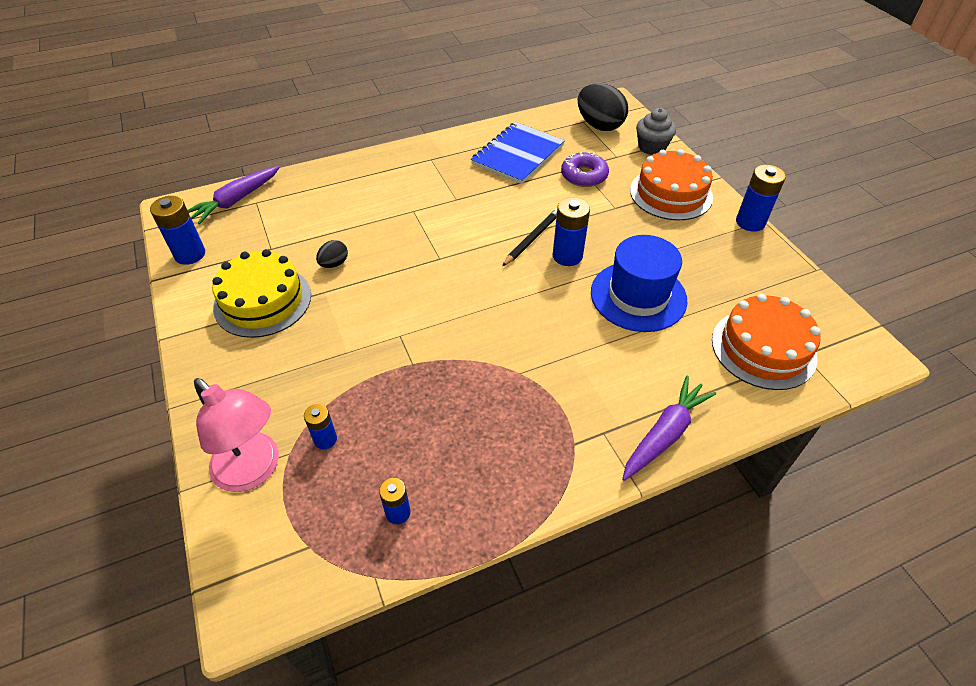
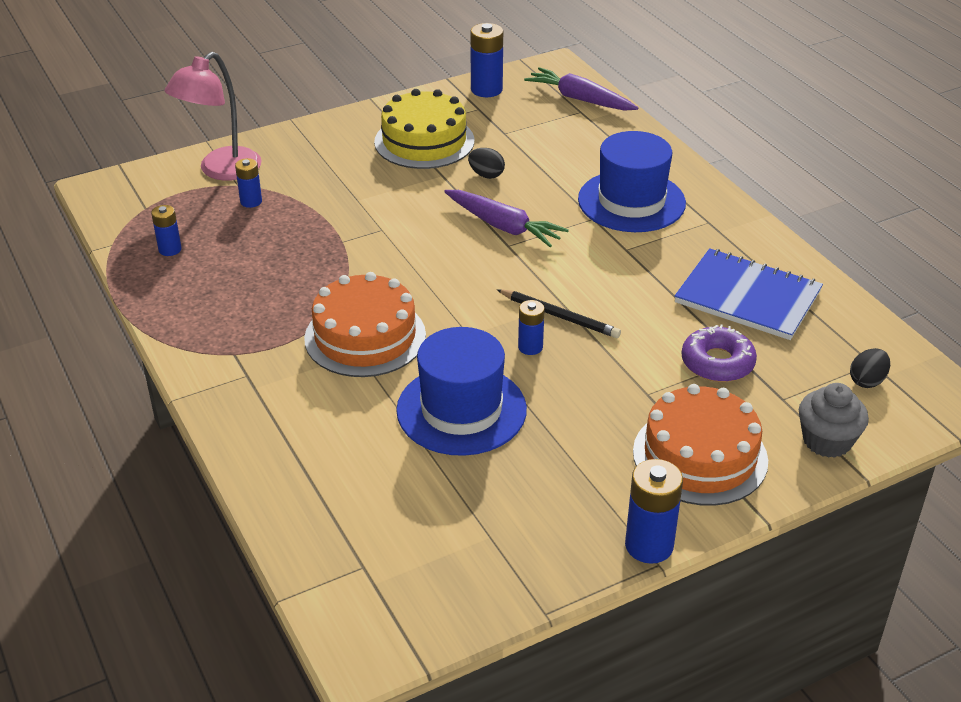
camera: 85 degrees right, 10 degrees down
blue battery [553,197,590,266] -> blue battery [518,300,545,355], size x0.60
black egg [578,83,628,131] -> black egg [850,348,890,388], size x0.50
purple carrot [622,376,716,481] -> purple carrot moved to [444,190,569,247]
orange cake [712,294,821,390] -> orange cake moved to [304,272,426,377]
none -> blue hat [578,131,686,232]

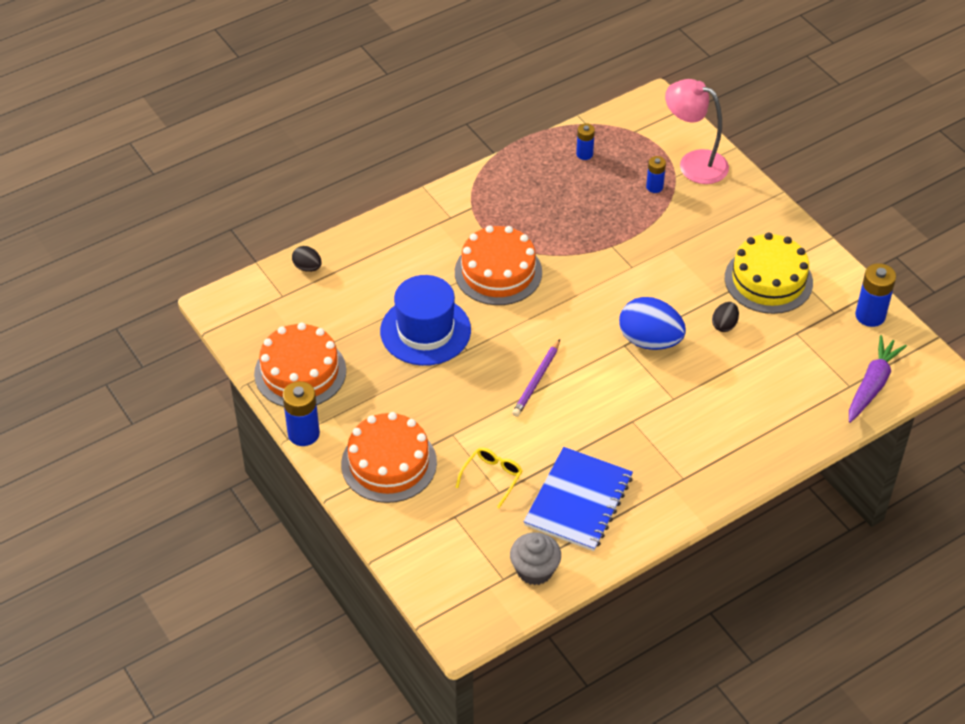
camera: 85 degrees right, 10 degrees up
purple carrot [444,190,569,247] -> blue egg [619,297,686,350]
black pencil [497,289,621,338] -> purple pencil [512,339,560,417]
blue battery [518,300,545,355] -> none
blue hat [578,131,686,232] -> none
purple donut [681,325,757,382] -> yellow glasses [455,447,522,508]
grey cupcake [799,383,869,458] -> grey cupcake moved to [510,532,561,585]
black egg [850,348,890,388] -> black egg moved to [292,246,322,272]
none -> orange cake [254,323,346,407]

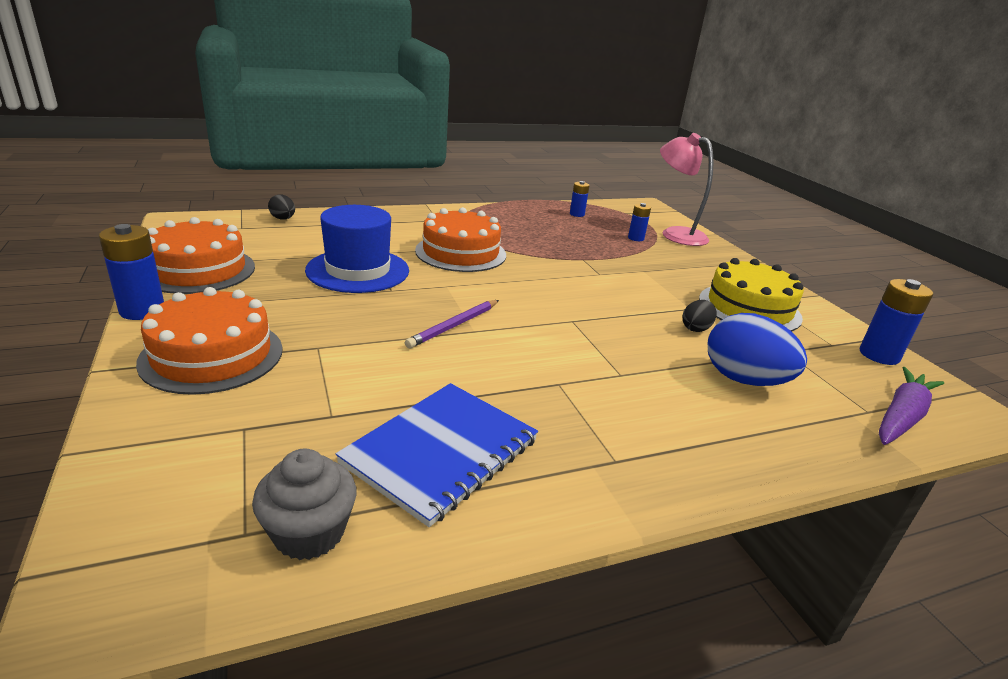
camera: 10 degrees right, 20 degrees down
yellow glasses [455,447,522,508] -> none
blue egg [619,297,686,350] -> blue egg moved to [708,313,807,386]

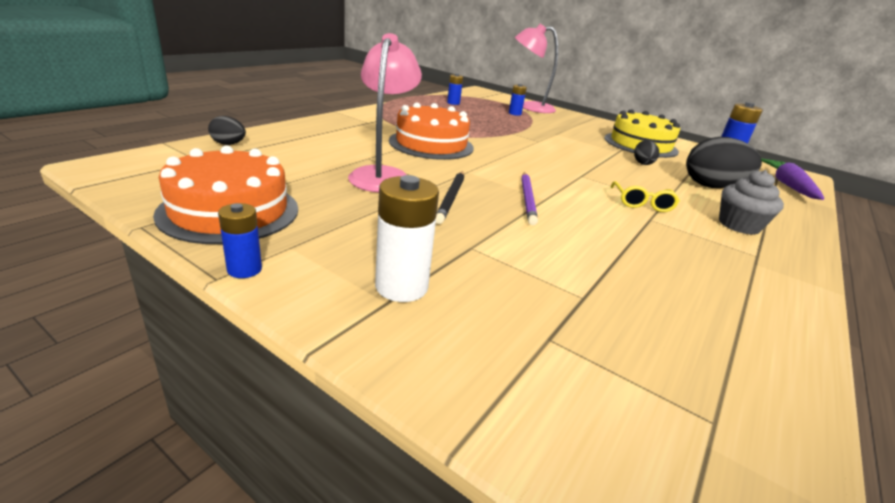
camera: 35 degrees left, 0 degrees up
blue battery [99,224,164,320] -> blue battery [218,203,262,278], size x0.60
orange cake [136,287,283,395] -> white battery [375,175,439,302]
grey cupcake [252,449,357,560] -> grey cupcake moved to [719,170,784,235]
blue hat [305,205,409,293] -> pink lamp [348,33,422,192]
blue notebook [335,383,538,527] -> none
blue egg [708,313,807,386] -> black egg [686,137,762,188]
none -> black pencil [435,171,464,224]
none -> yellow glasses [611,181,680,212]

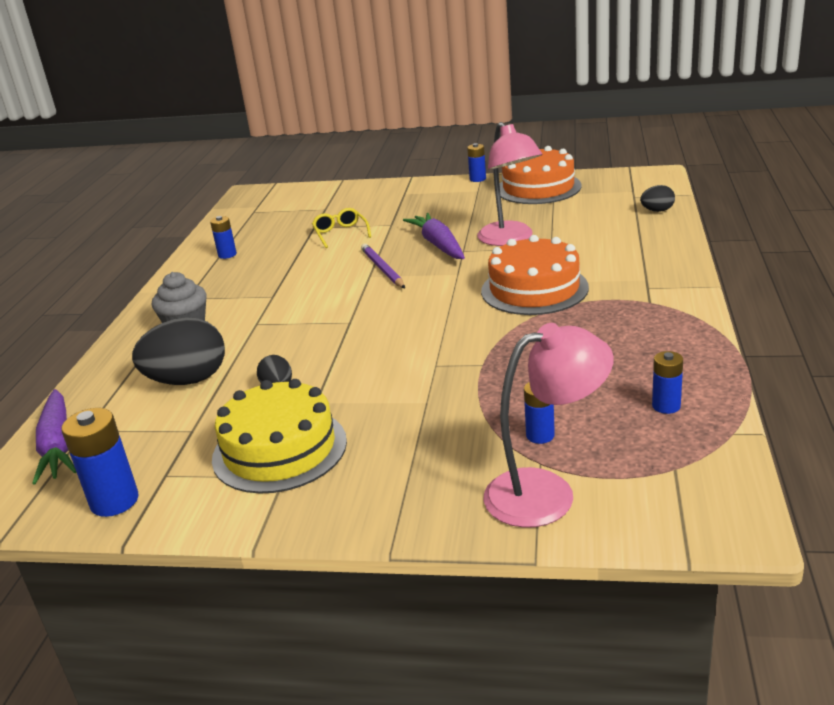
camera: 160 degrees right, 0 degrees up
white battery [375,175,439,302] -> none
black pencil [435,171,464,224] -> purple carrot [403,213,465,259]
yellow glasses [611,181,680,212] -> yellow glasses moved to [312,208,371,248]
none -> blue battery [210,216,237,259]

